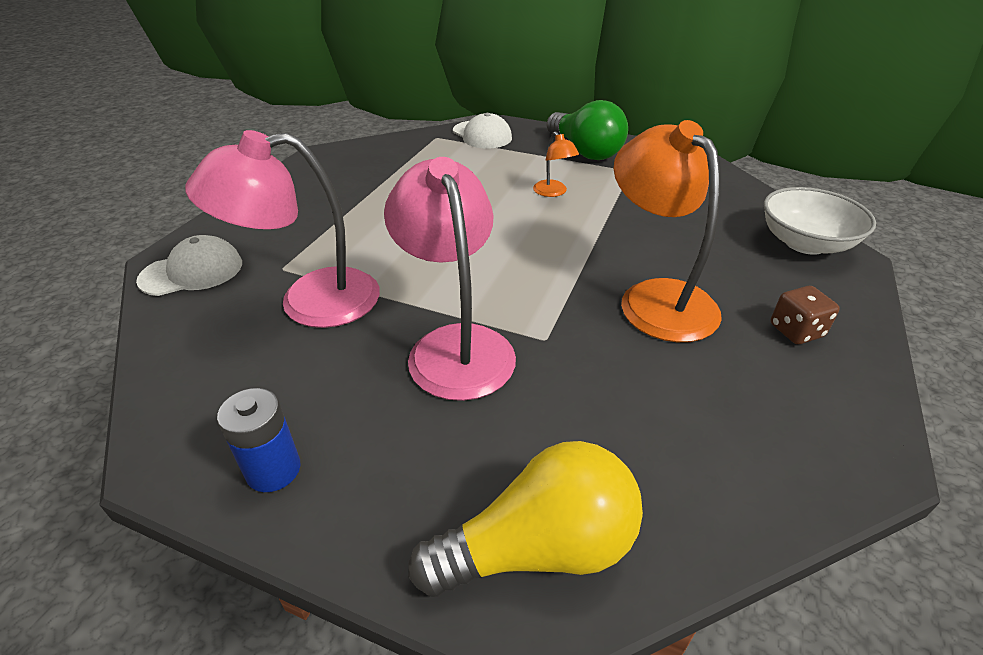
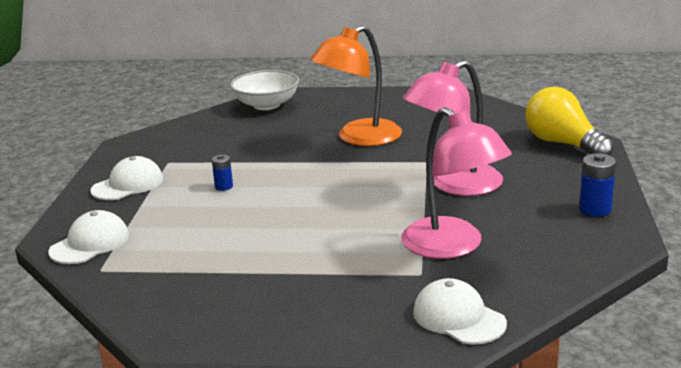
camera: 105 degrees left, 15 degrees down
orange lamp [533,131,579,197] -> blue battery [212,155,233,191]
green light bulb [547,100,628,160] -> white cap [90,156,163,200]
brown dice [771,286,840,344] -> none

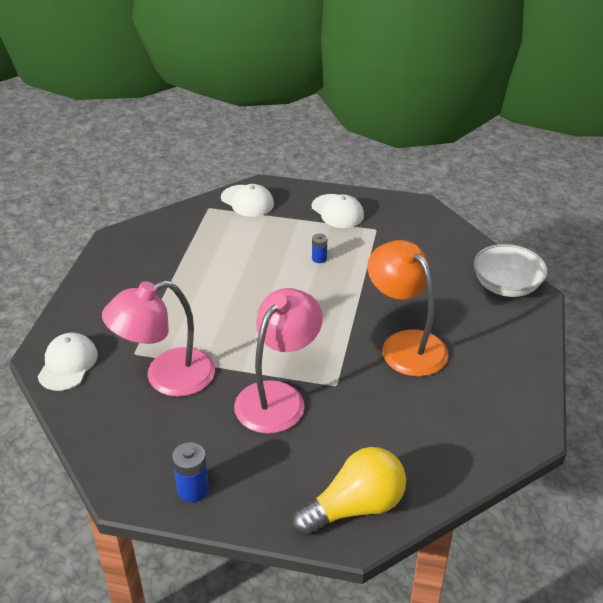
camera: 95 degrees right, 15 degrees up
pink lamp [403,60,503,196] -> pink lamp turned 60 degrees clockwise [234,288,323,434]
white cap [413,278,507,345] -> white cap turned 45 degrees counterclockwise [38,333,98,391]

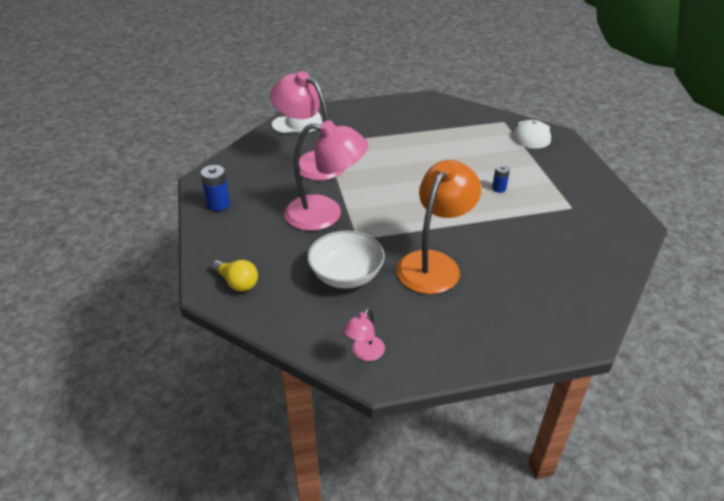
camera: 65 degrees right, 0 degrees up
yellow light bulb [291,447,406,536] -> yellow light bulb [211,260,258,292], size x0.58
white cap [312,194,364,228] -> none
white bowl [474,244,548,297] -> white bowl moved to [307,231,385,289]
none -> pink lamp [343,308,385,361]

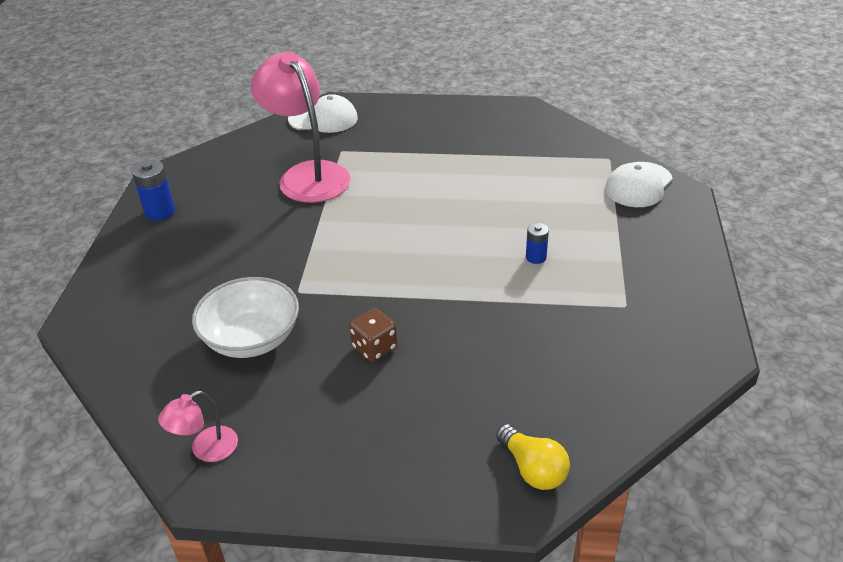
camera: 20 degrees right, 0 degrees up
yellow light bulb [211,260,258,292] -> yellow light bulb moved to [496,424,570,490]
pink lamp [284,120,369,231] -> none
orange lamp [396,160,482,294] -> brown dice [349,308,397,362]

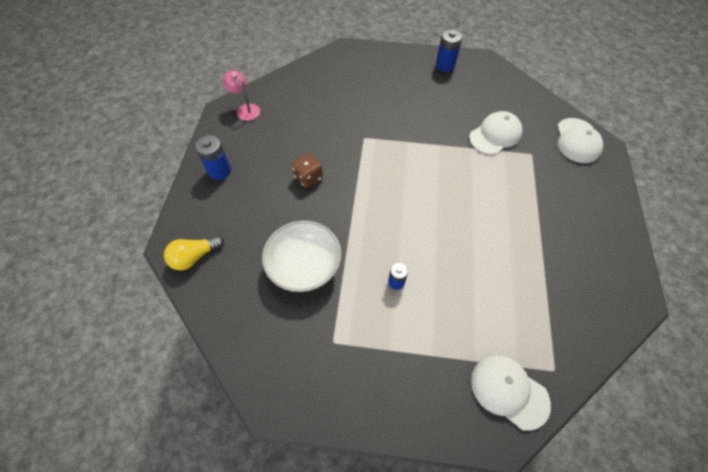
camera: 90 degrees right, 20 degrees up
white bowl [192,277,299,358] -> white bowl moved to [262,221,341,292]
pink lamp [251,51,351,203] -> white cap [469,111,523,155]
none -> blue battery [195,135,231,180]

